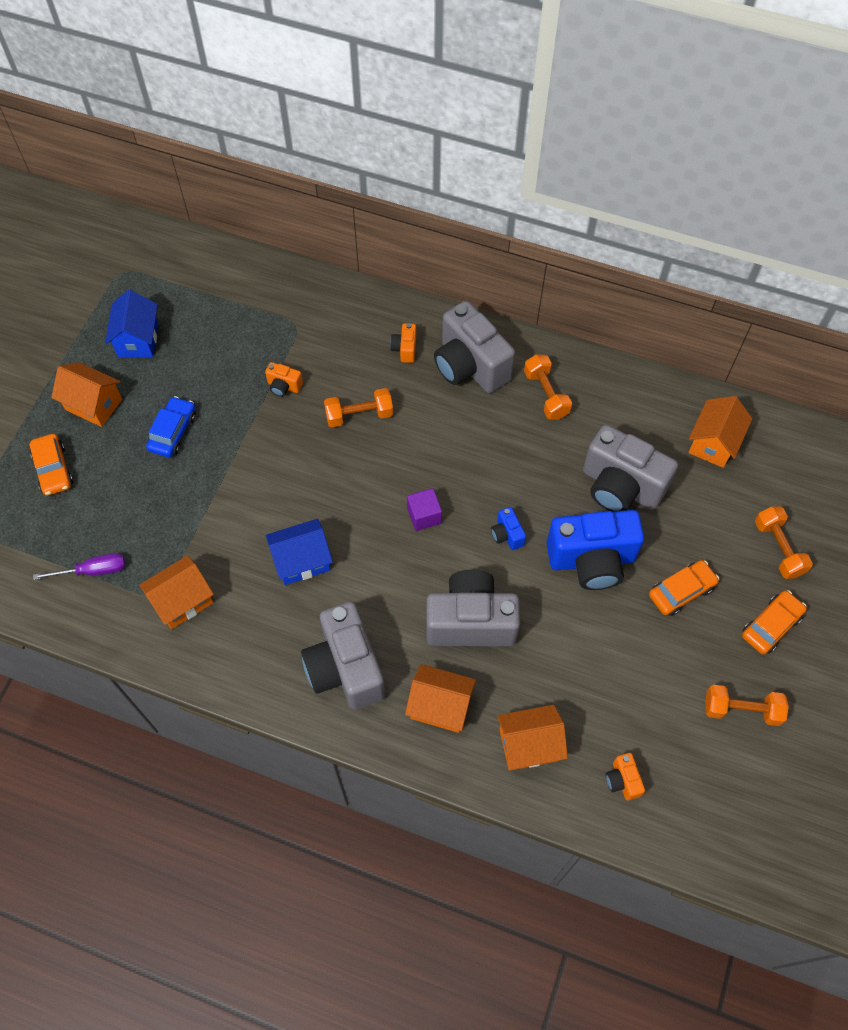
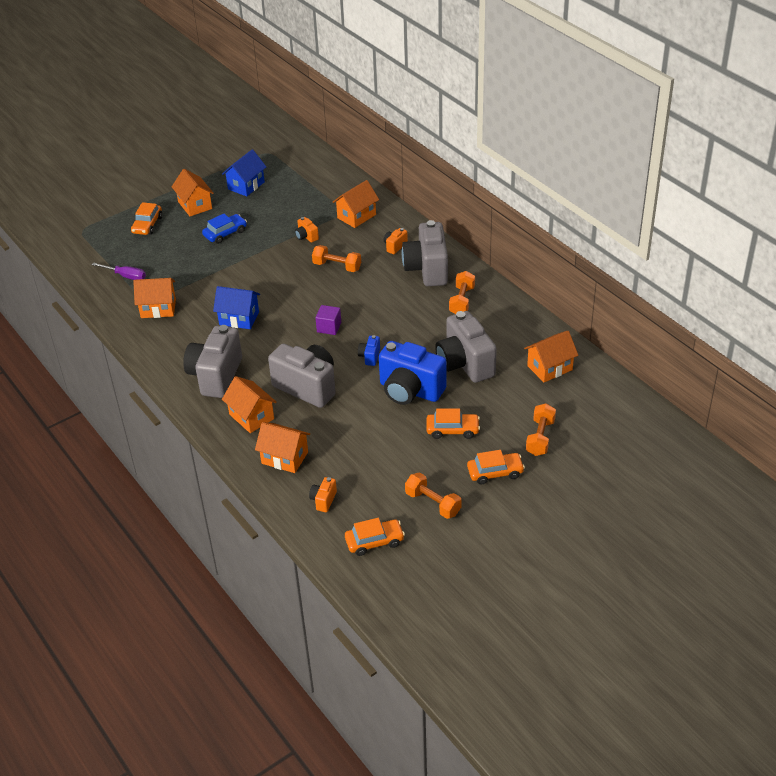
camera: 35 degrees right, 20 degrees down
none -> orange house [333,180,379,228]
none -> orange car [345,518,405,556]

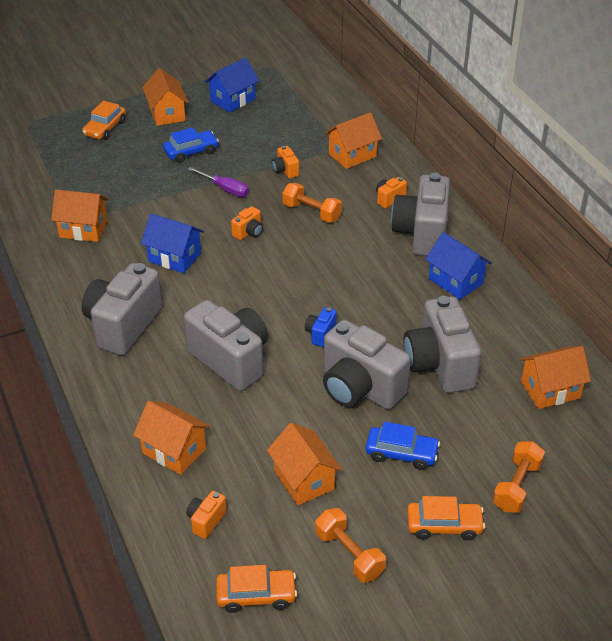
camera: 10 degrees right, 0 degrees up
purple screwdriver [91,262,146,280] -> purple screwdriver moved to [187,167,249,197]
orange house [222,376,277,433] -> orange house moved to [267,423,342,505]
purple cube [315,305,341,335] -> none
blue camera [379,341,447,405] -> grey camera [323,320,411,410]
orange car [426,409,480,439] -> blue car [366,422,440,470]
orange dumbbell [449,271,475,314] -> blue house [425,232,492,299]
none -> orange camera [231,206,263,240]

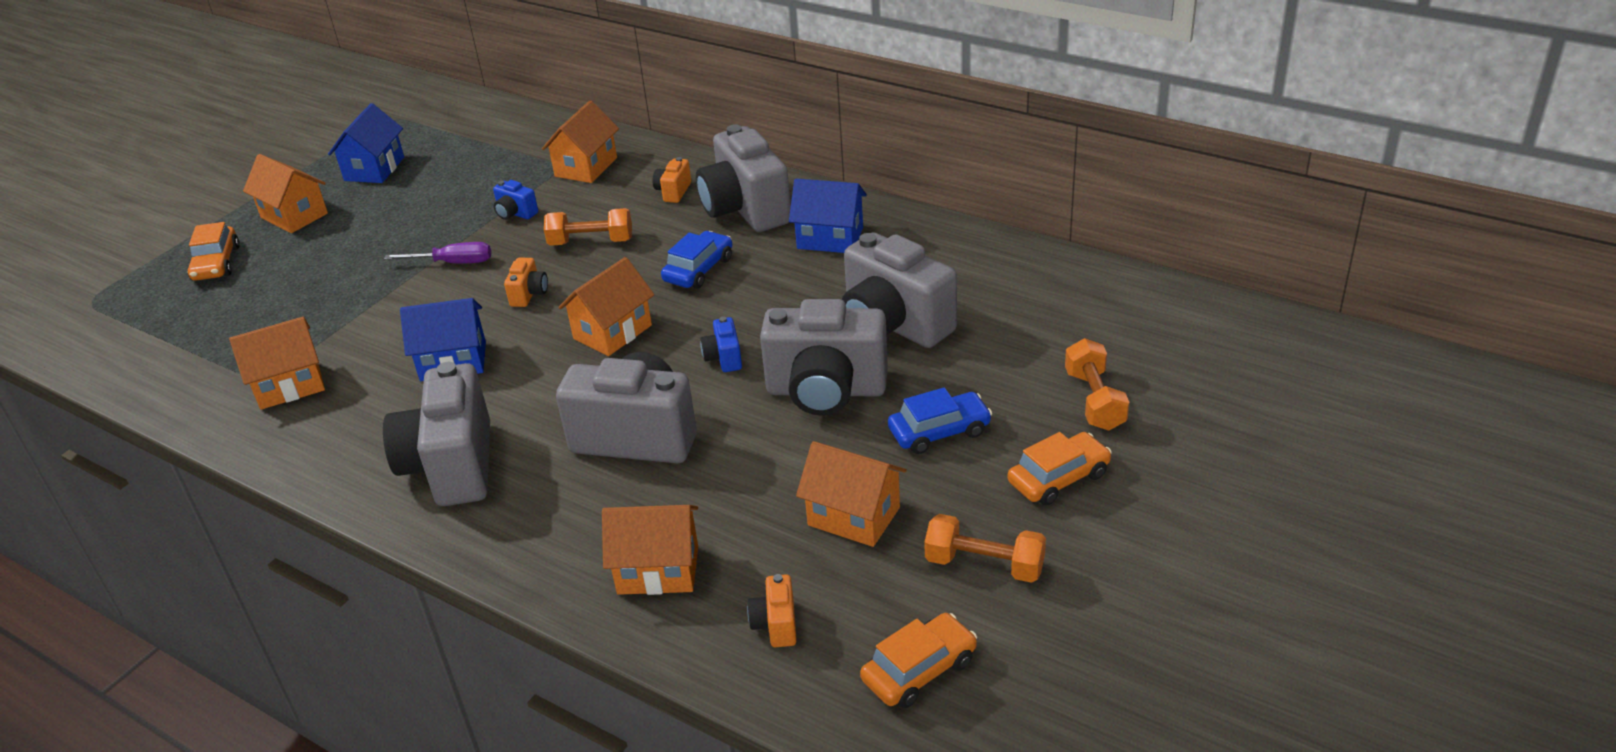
camera: 30 degrees left, 5 degrees down
blue car [163,127,219,163] -> blue car moved to [661,231,732,289]
orange camera [272,146,299,178] -> blue camera [493,180,538,220]
orange house [520,346,591,409] -> orange house moved to [559,257,654,356]

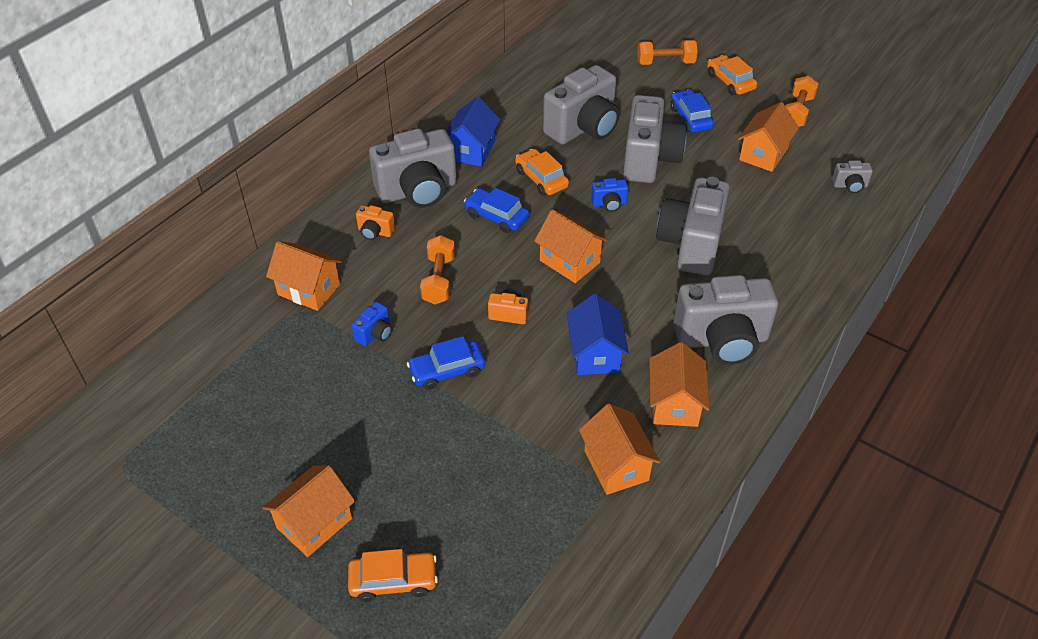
camera: 90 degrees left, 10 degrees up
blue house [328,103,404,183] -> none
purple screwdriver [384,242,491,263] -> blue car [407,336,485,390]
orange house [602,505,698,595] -> orange house moved to [649,342,709,427]
orange camera [747,574,797,647] -> grey camera [832,160,873,193]
orange car [860,613,977,708] -> orange car moved to [515,149,569,196]

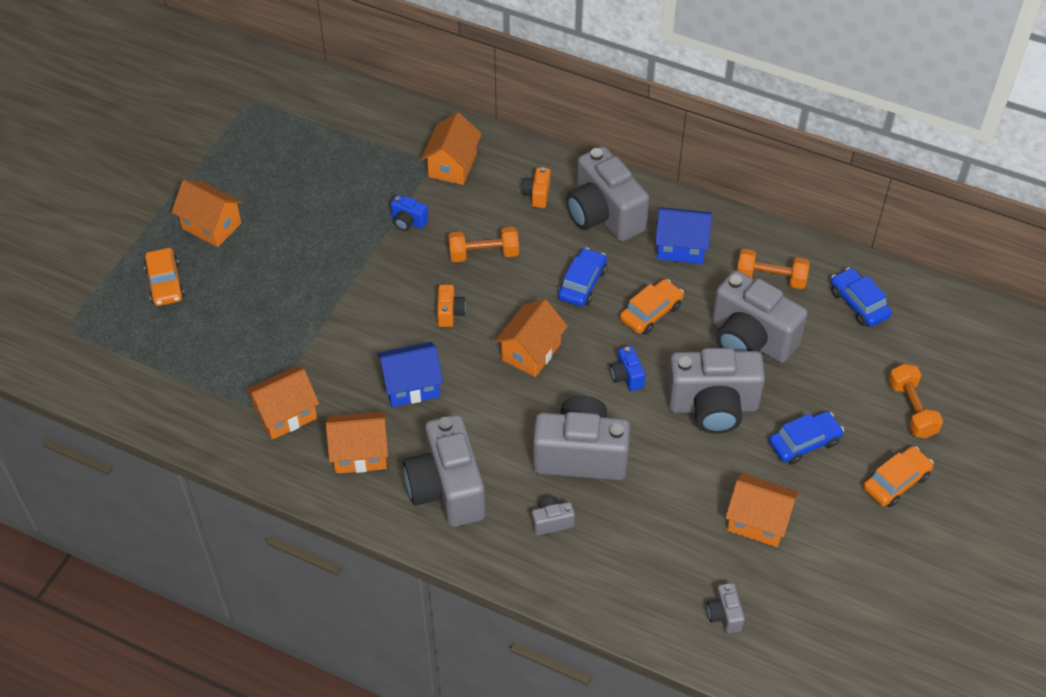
camera: 80 degrees right, 5 degrees up
blue car [407,336,485,390] -> blue car moved to [831,268,892,327]
orange dumbbell [786,76,819,127] -> orange dumbbell moved to [737,249,810,289]
none -> grey camera [532,496,575,536]

